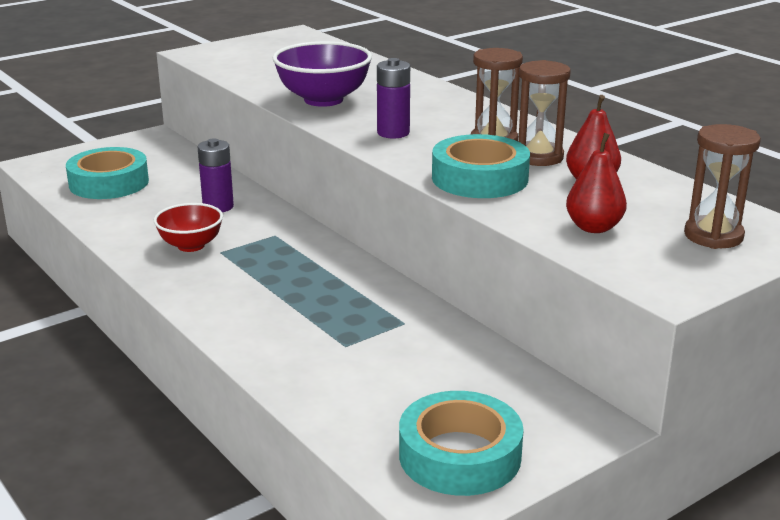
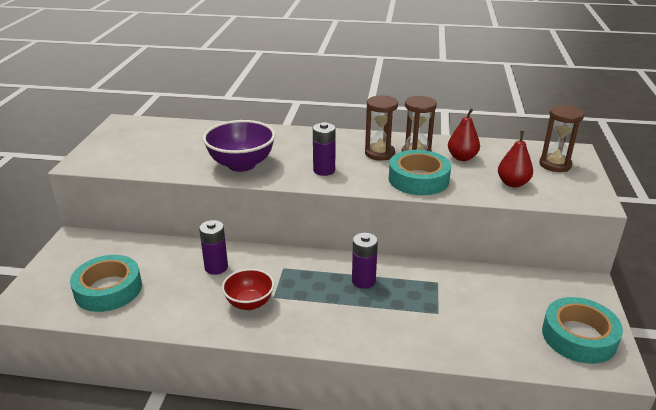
camera: 45 degrees left, 5 degrees up
none -> purple battery [352,233,378,289]

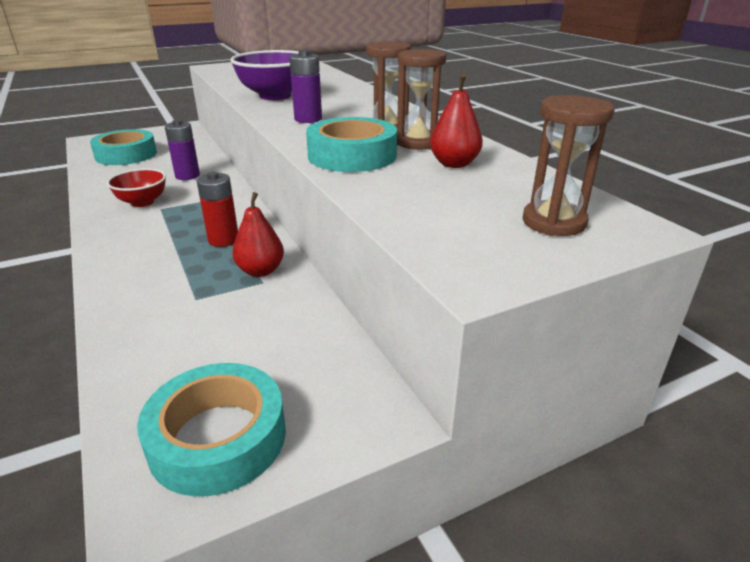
camera: 55 degrees right, 0 degrees up
purple battery [352,233,378,289] -> red battery [197,171,238,247]
red pear [498,131,533,188] -> red pear moved to [232,192,284,277]

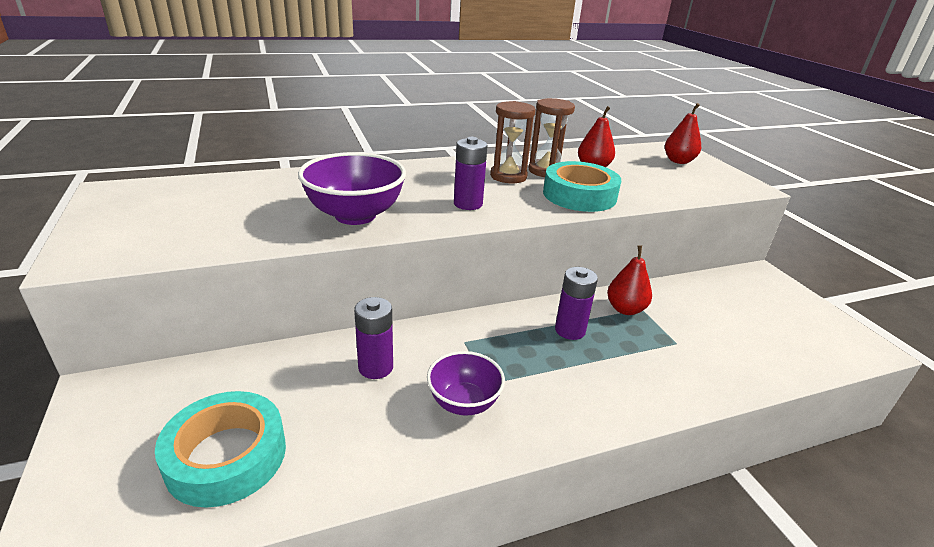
camera: 85 degrees left, 0 degrees up
red bowl [107,168,166,207] -> purple bowl [427,351,505,416]
turquoise tape [137,363,286,496] -> none
red battery [197,171,238,247] -> purple battery [555,267,598,340]
brown hourglass [523,95,615,236] -> red pear [665,103,701,164]

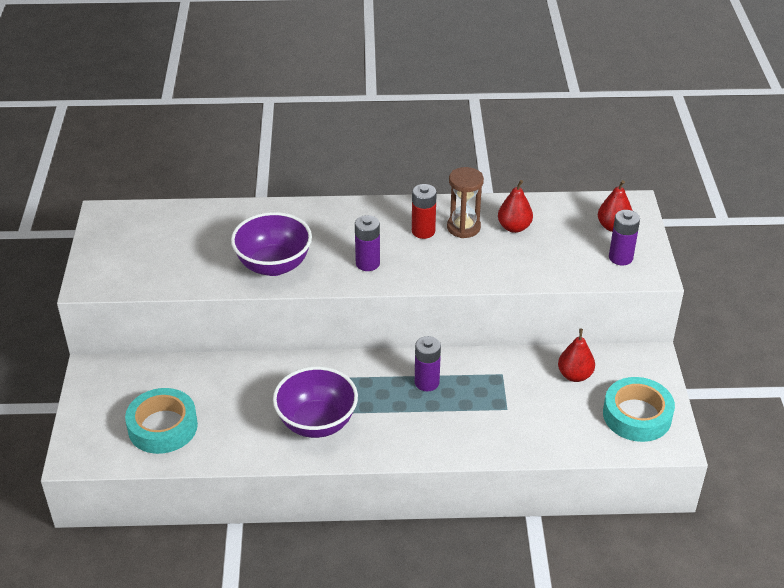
camera: 20 degrees right, 10 degrees up
purple battery [354,297,393,379] -> purple battery moved to [609,210,640,265]
purple bowl [427,351,505,416] -> purple bowl [273,366,358,438], size x1.58
brown hourglass [490,101,536,183] -> red battery [412,184,437,239]
turquoise tape [543,161,621,212] -> turquoise tape moved to [603,377,675,442]
red pear [607,245,652,315] -> red pear moved to [558,329,595,382]

